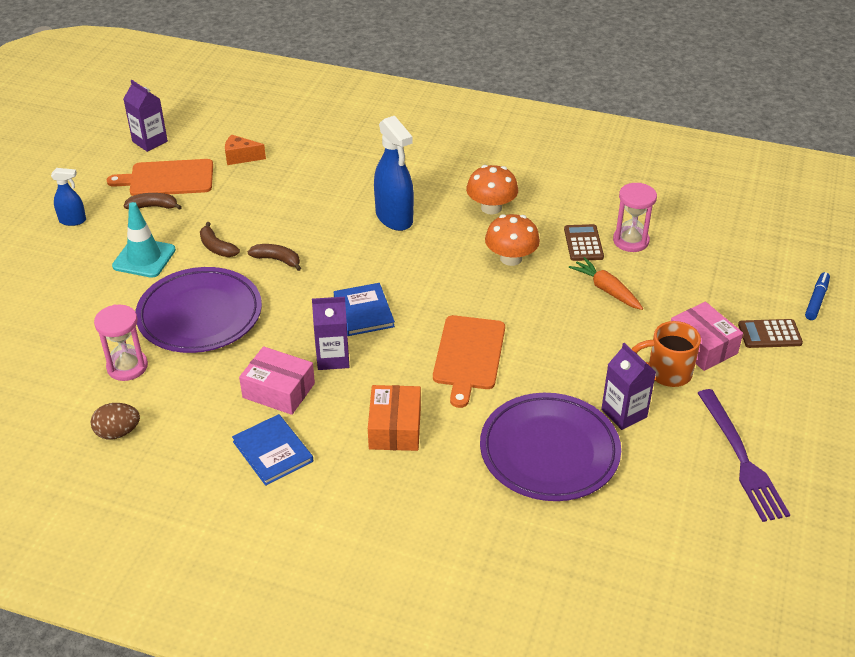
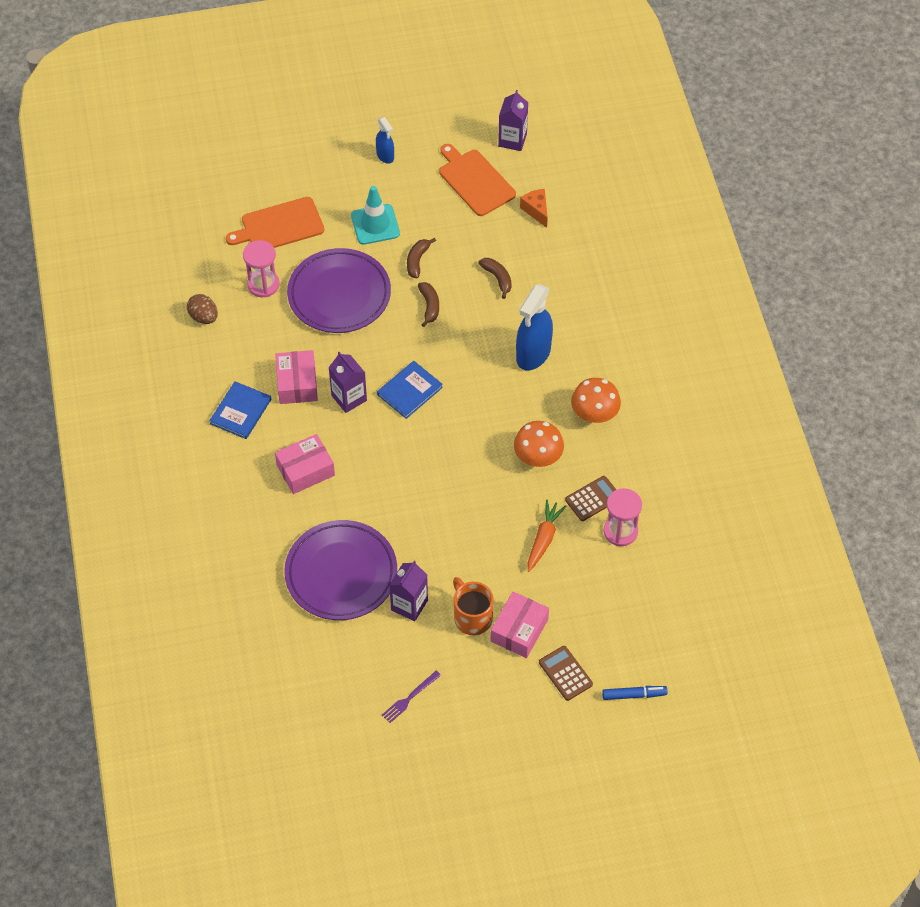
camera: 60 degrees right, 15 degrees up
brown banana [124,193,182,210] -> brown banana moved to [478,258,512,299]
orange box [368,385,421,451] -> pink box [275,434,335,494]
orange cutting board [433,315,505,408] -> orange cutting board moved to [226,197,325,248]
purple fork [698,389,790,522] -> purple fork [382,670,441,723], size x0.52

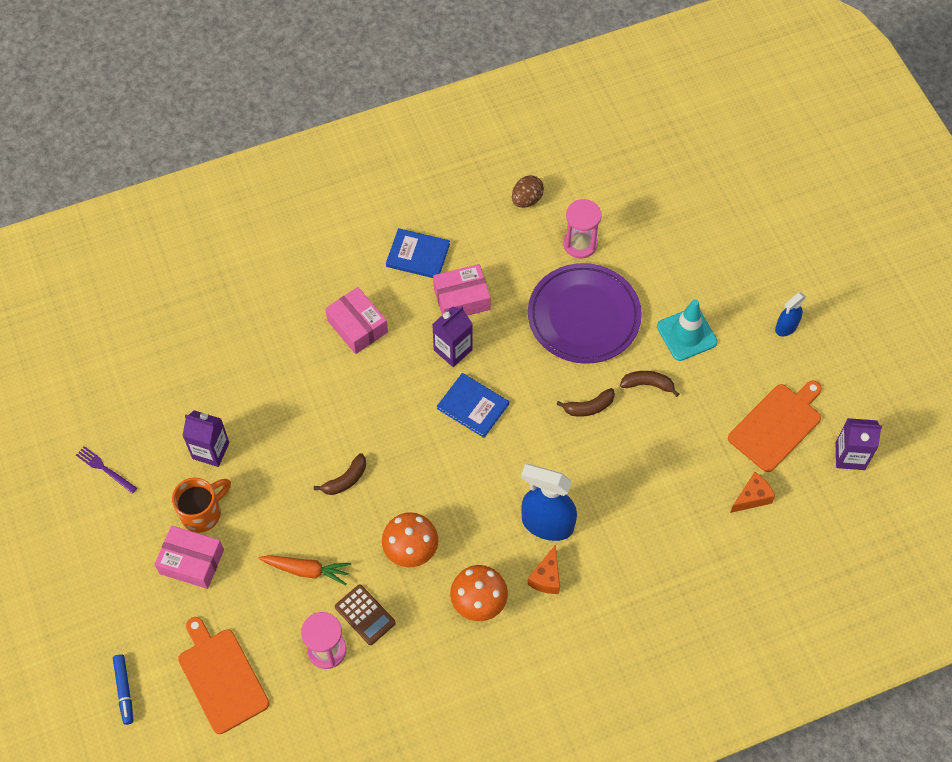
camera: 80 degrees right, 5 degrees up
orange cutting board [226,197,325,248] -> orange cutting board moved to [178,617,269,734]
purple plate [284,520,397,620] -> none
brown banana [478,258,512,299] -> brown banana moved to [314,453,366,495]
brown calculator [539,646,593,701] -> none
none -> orange cheese [527,544,560,594]

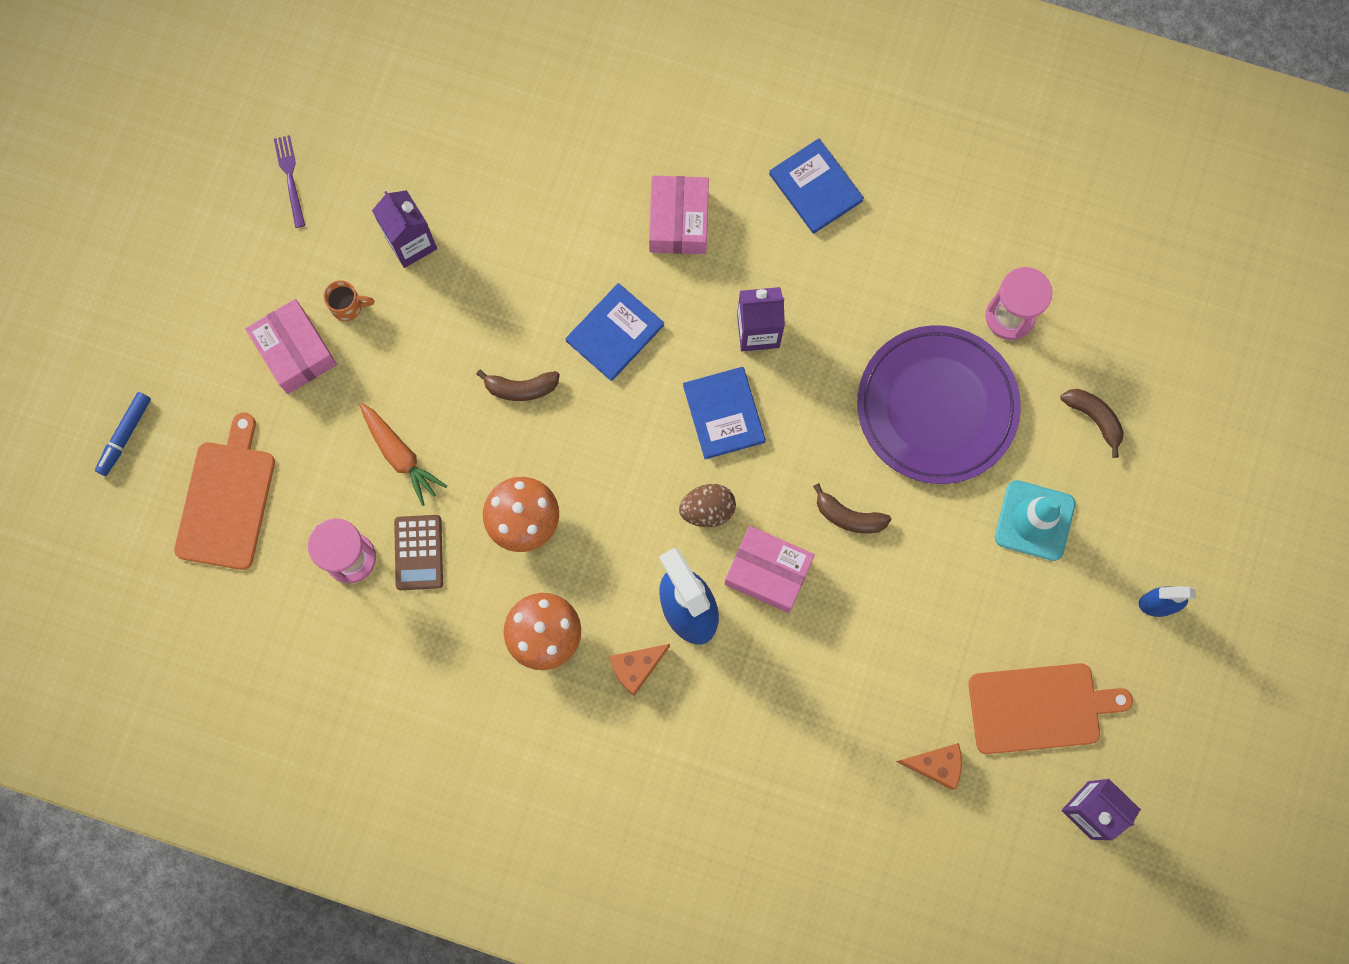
camera: 40 degrees right, 15 degrees up
orange mug [172,477,231,533] -> orange mug [323,280,375,321], size x0.58
pink box [433,264,491,316] -> pink box moved to [724,526,815,613]
brown egg [512,175,544,208] -> brown egg moved to [679,484,736,527]
brown banana [620,371,679,397] -> brown banana moved to [1060,389,1124,458]
none -> blue book [566,283,664,381]

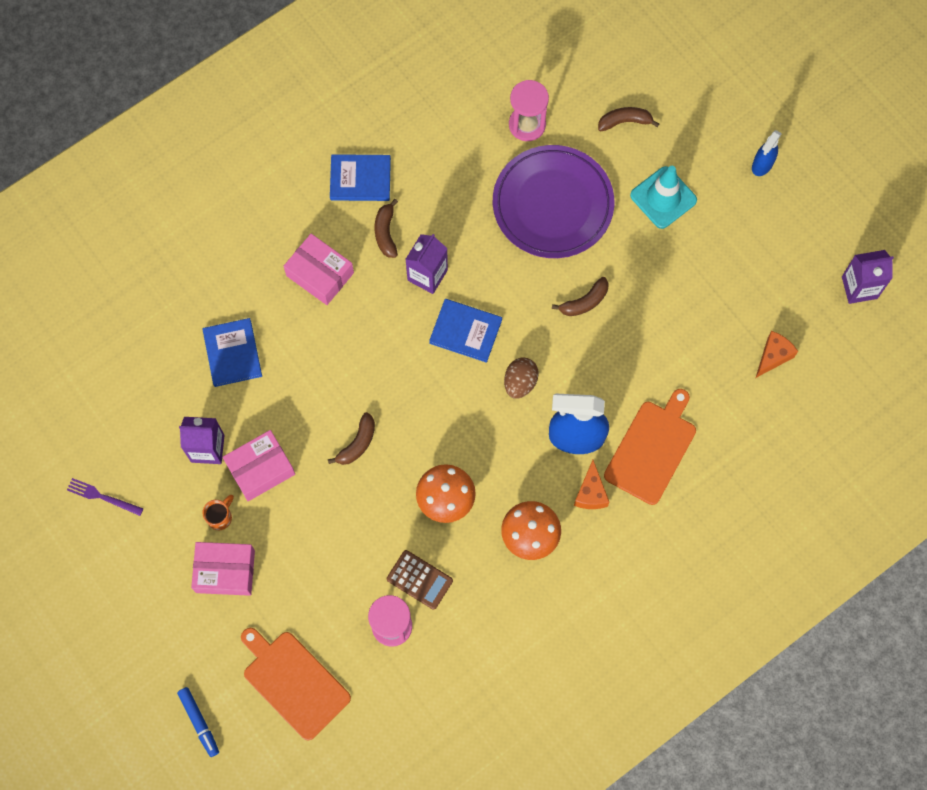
camera: 55 degrees left, 5 degrees down
orange carrot [359,403,447,506] -> none
blue book [566,283,664,381] -> blue book moved to [203,318,262,387]
pink box [724,526,815,613] -> pink box moved to [223,430,295,501]
orange cutting board [968,663,1133,754] -> orange cutting board moved to [604,389,696,505]
none -> brown banana [375,199,398,258]

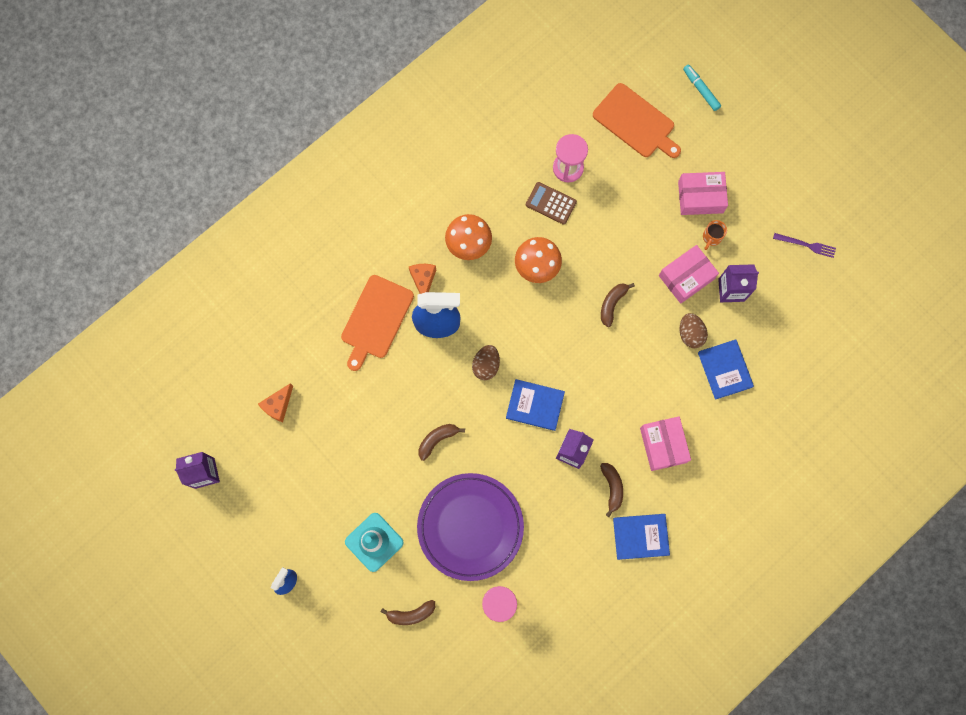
camera: 175 degrees right, 5 degrees up
blue marker [177,687,219,757] -> turquoise marker [683,64,721,111]
pink box [284,234,354,305] -> pink box turned 45 degrees clockwise [640,416,691,471]
none -> brown egg [680,313,708,348]

